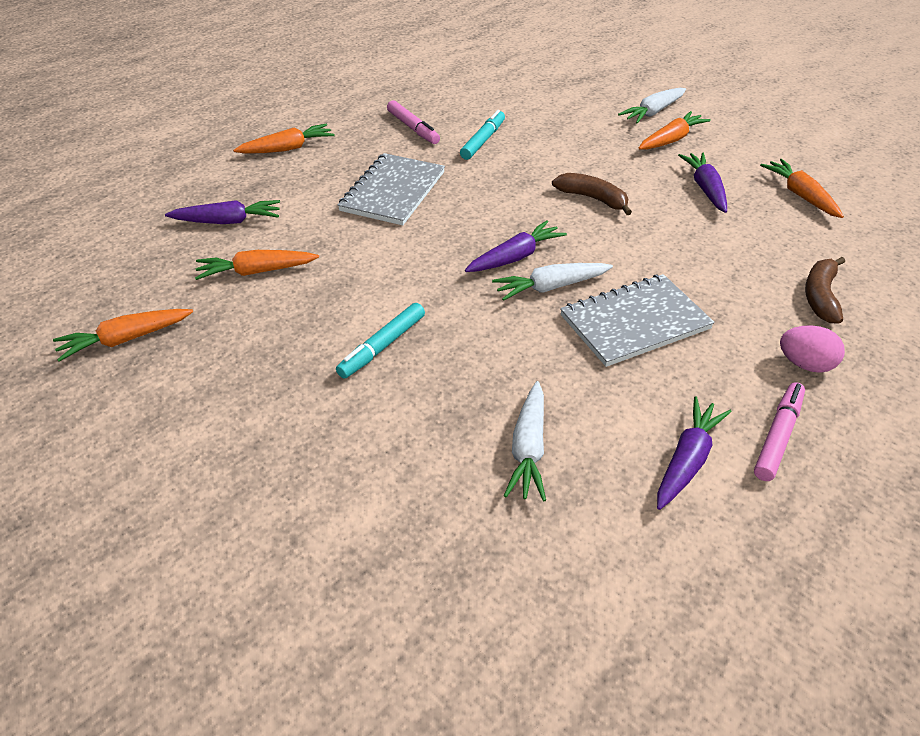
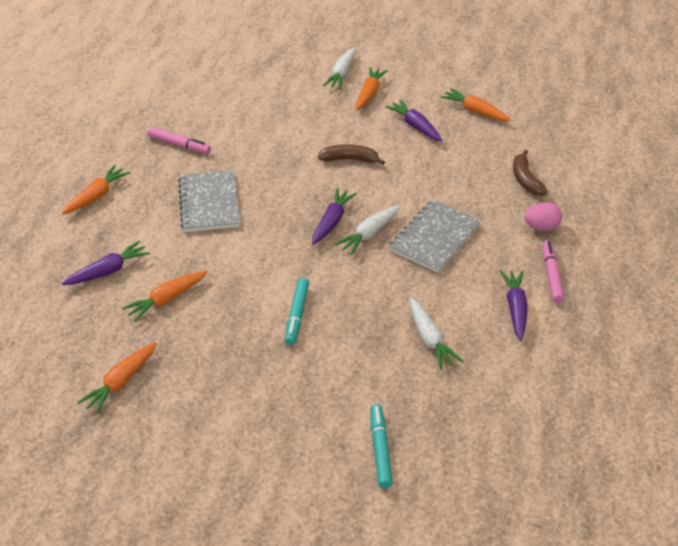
camera: 30 degrees left, 0 degrees up
turquoise marker [460,110,505,160] -> turquoise marker moved to [370,404,393,488]

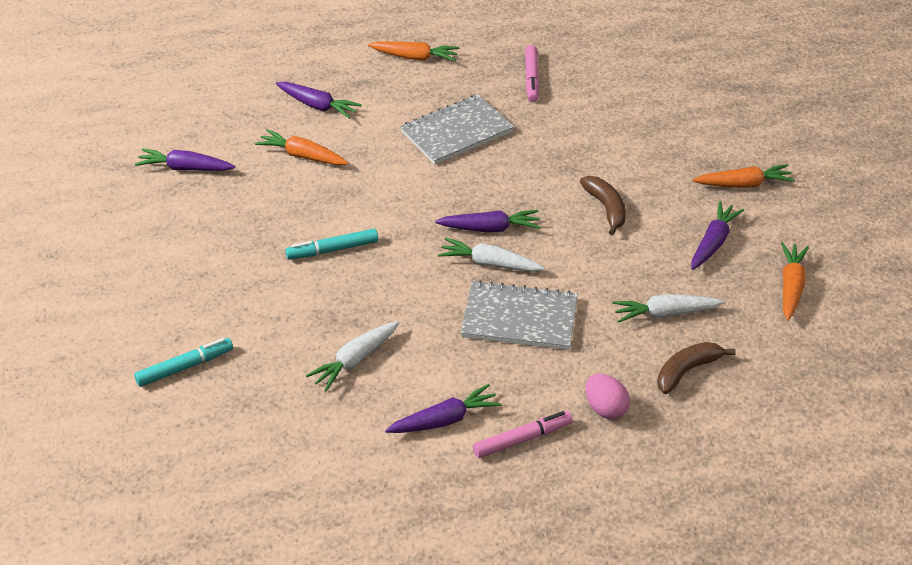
camera: 65 degrees right, 0 degrees up
orange carrot [77,342,157,415] -> purple carrot [135,148,236,171]
white carrot [323,48,355,89] -> white carrot moved to [612,294,724,323]

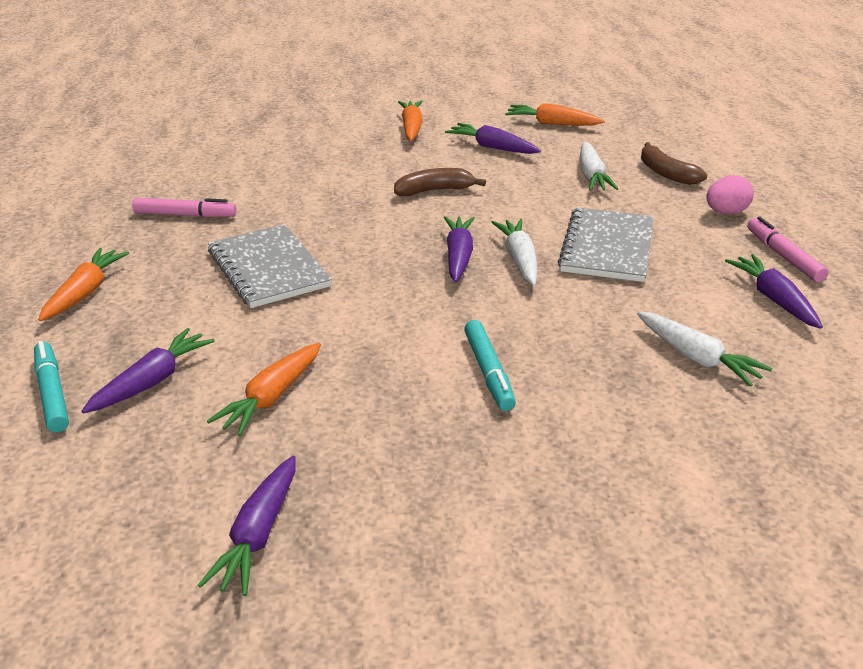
camera: 85 degrees left, 10 degrees down
turquoise marker [134,338,233,387] -> turquoise marker moved to [34,341,69,432]
white carrot [438,237,545,272] -> white carrot turned 150 degrees clockwise [492,219,537,286]

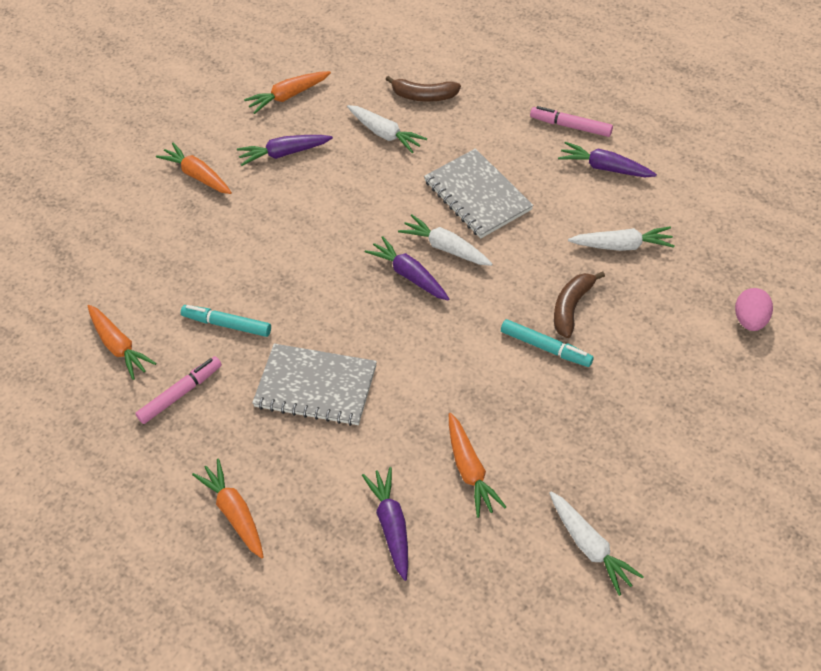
camera: 45 degrees left, 20 degrees up
turquoise marker [34,341,69,432] -> turquoise marker moved to [181,305,271,337]
purple carrot [198,456,295,596] -> white carrot [549,492,644,596]
brown banana [394,168,486,196] -> brown banana moved to [554,271,605,338]
pink egg [706,175,754,214] -> pink egg moved to [735,288,773,331]
none -> orange carrot [88,305,157,380]

